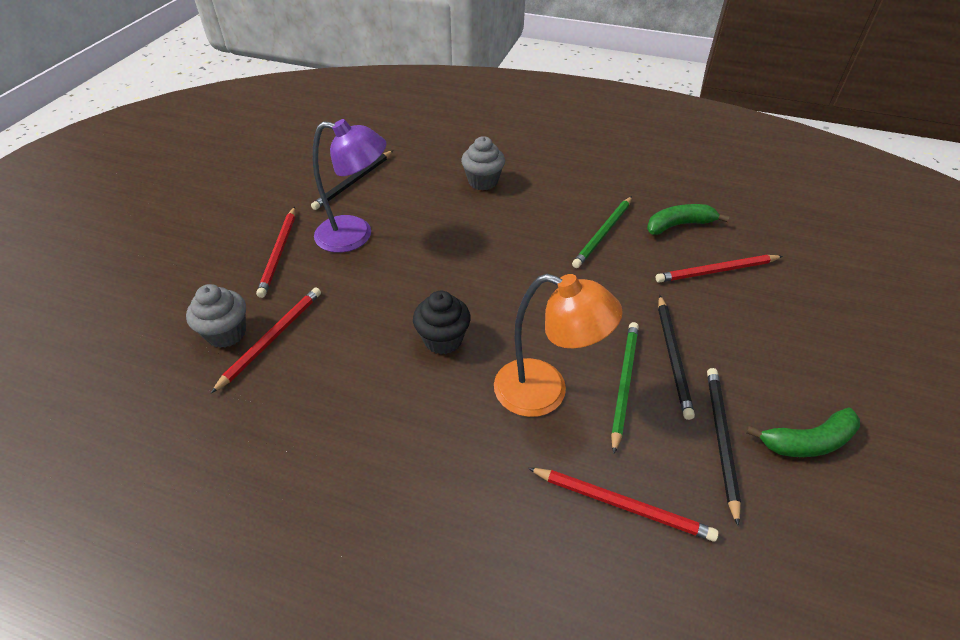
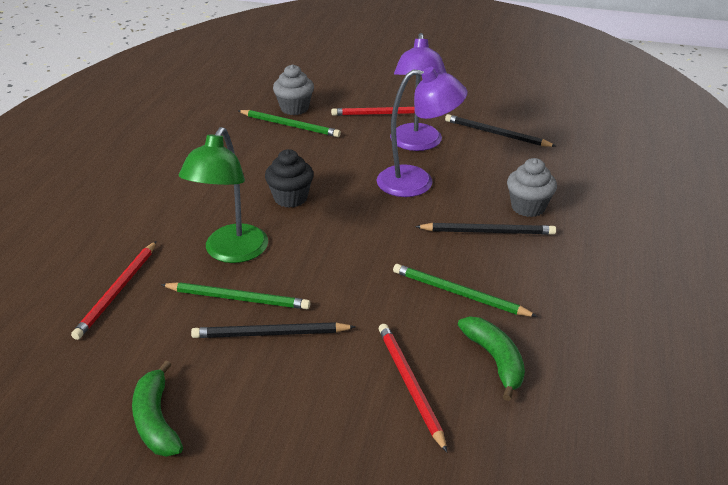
camera: 85 degrees right, 10 degrees down
red pencil [211,287,321,393] -> green pencil [238,110,341,137]
orange lamp [494,274,623,417] -> green lamp [179,127,268,263]
black pencil [707,368,741,526] -> black pencil moved to [415,223,556,235]
none -> purple lamp [377,67,468,197]

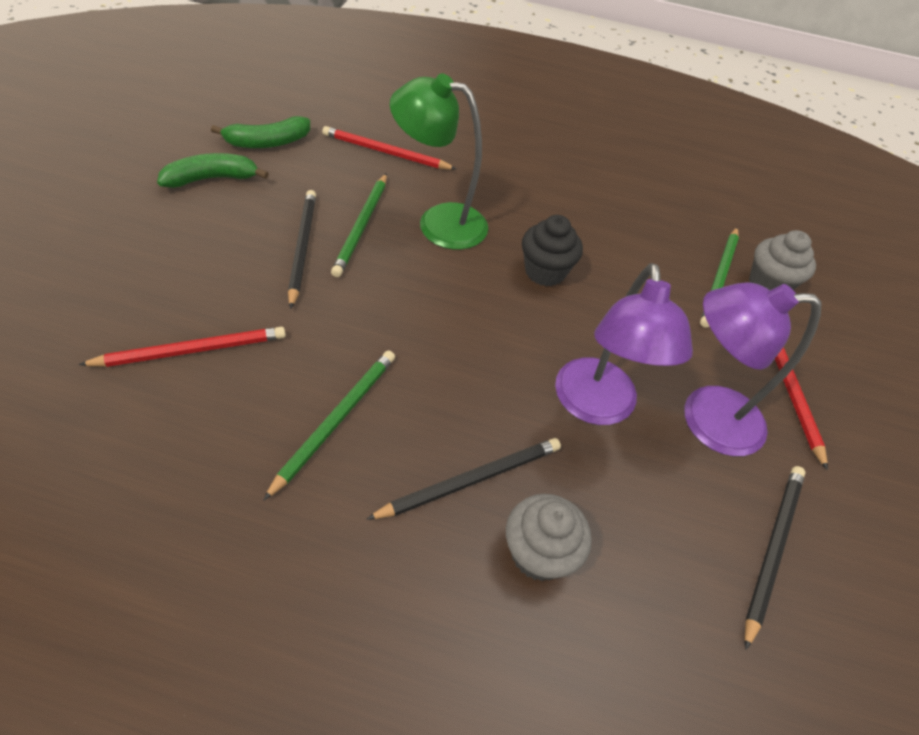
camera: 85 degrees right, 15 degrees up
black pencil [415,223,556,235] -> black pencil turned 120 degrees counterclockwise [366,438,561,520]
green banana [458,317,525,401] -> green banana moved to [211,116,310,148]

